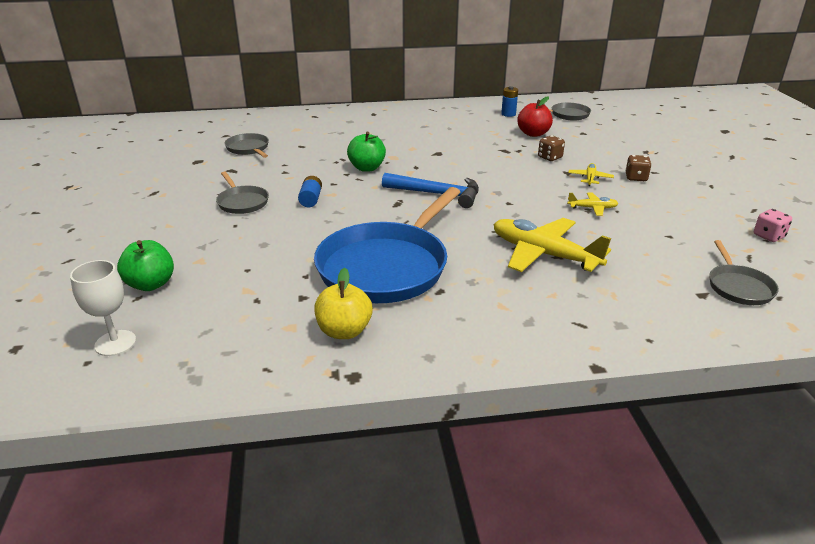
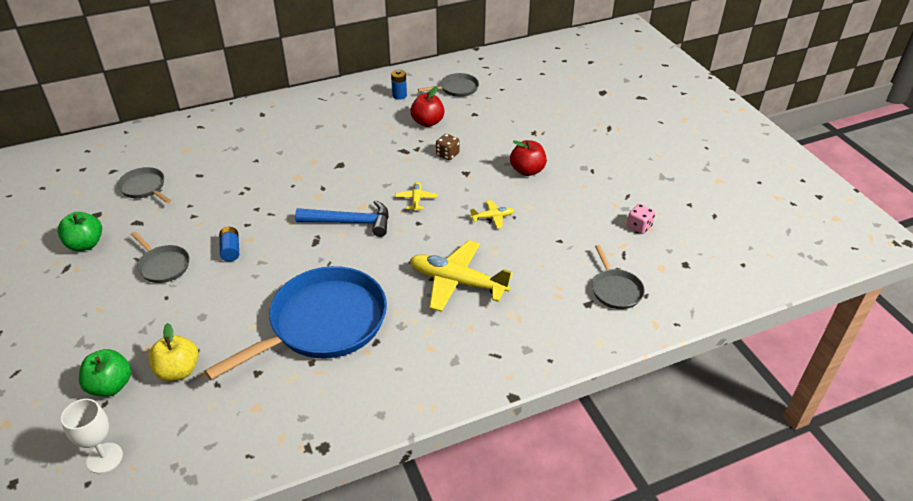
camera: 15 degrees left, 10 degrees up
blue pan [314,187,460,303] -> blue pan turned 150 degrees counterclockwise [204,266,387,380]
yellow apple [314,268,373,339] -> yellow apple moved to [148,323,199,381]
green apple [347,132,386,172] -> green apple moved to [58,212,102,251]
yellow plane [568,163,614,186] -> yellow plane moved to [395,181,438,211]
brown dice [625,155,652,181] -> red apple [510,140,547,176]

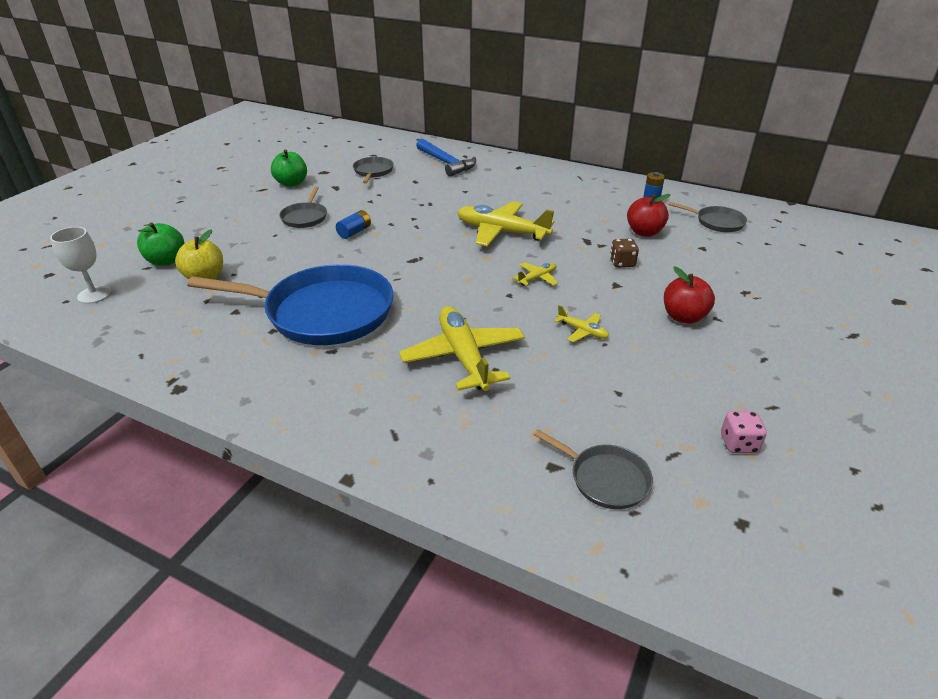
camera: 50 degrees right, 5 degrees down
blue hammer [295,200,389,237] -> blue hammer moved to [416,138,476,176]
grey pan [592,245,645,309] -> grey pan turned 90 degrees counterclockwise [533,429,653,509]
none -> yellow plane [457,201,554,246]

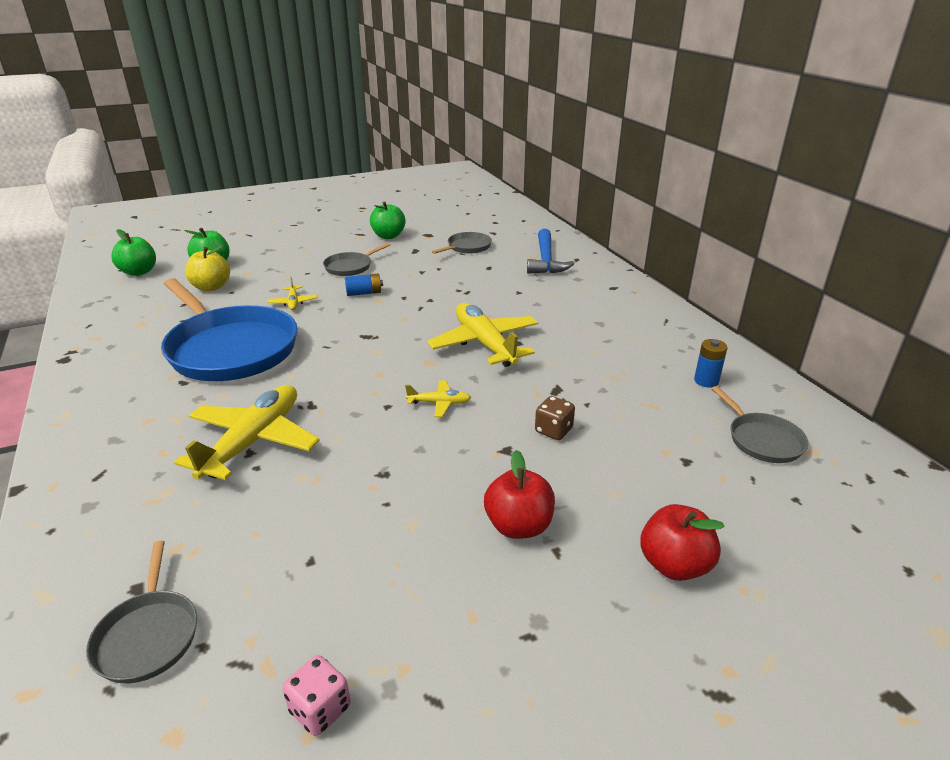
camera: 40 degrees right, 5 degrees down
white goblet [50,227,111,304] -> green apple [111,229,156,276]
yellow plane [554,305,609,342] -> yellow plane moved to [268,277,318,310]
red apple [627,194,671,237] -> red apple moved to [640,504,725,581]

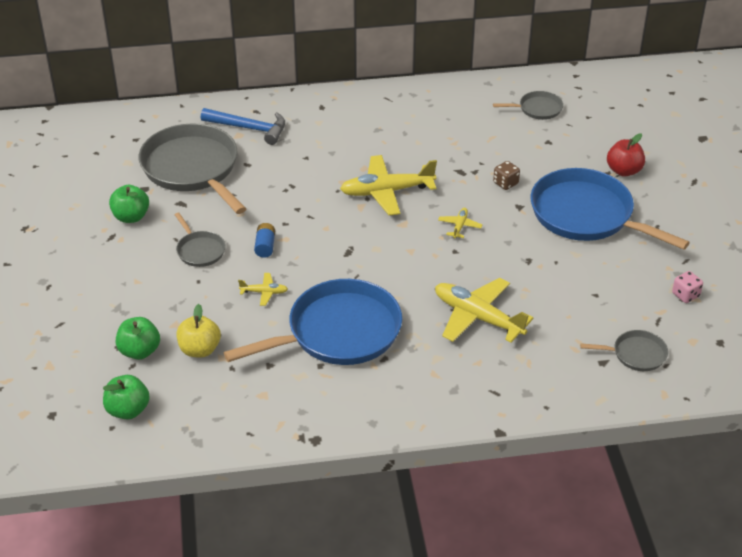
camera: 75 degrees left, 10 degrees up
grey pan [432,232,492,254] -> grey pan [139,124,246,214], size x2.16
red apple [484,450,555,539] -> blue pan [531,168,690,250]
blue battery [694,339,728,388] -> none

